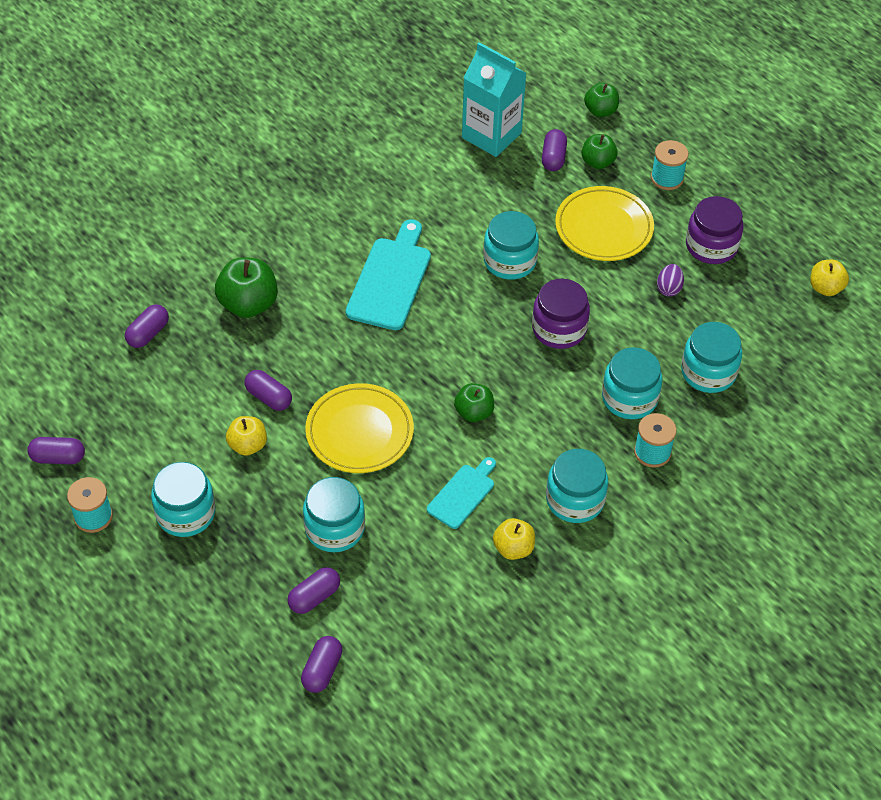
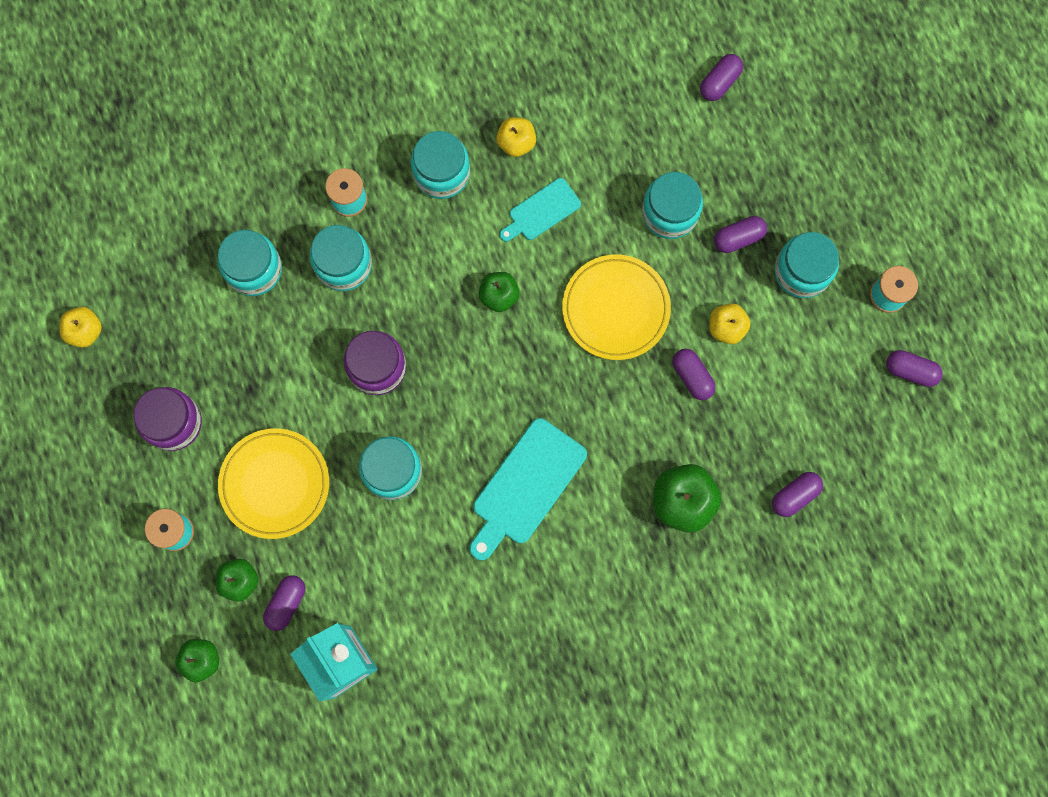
camera: 160 degrees left, 25 degrees up
purple capsule [287,567,340,614] -> purple capsule moved to [714,216,767,253]
purple egg [657,264,684,297] -> none

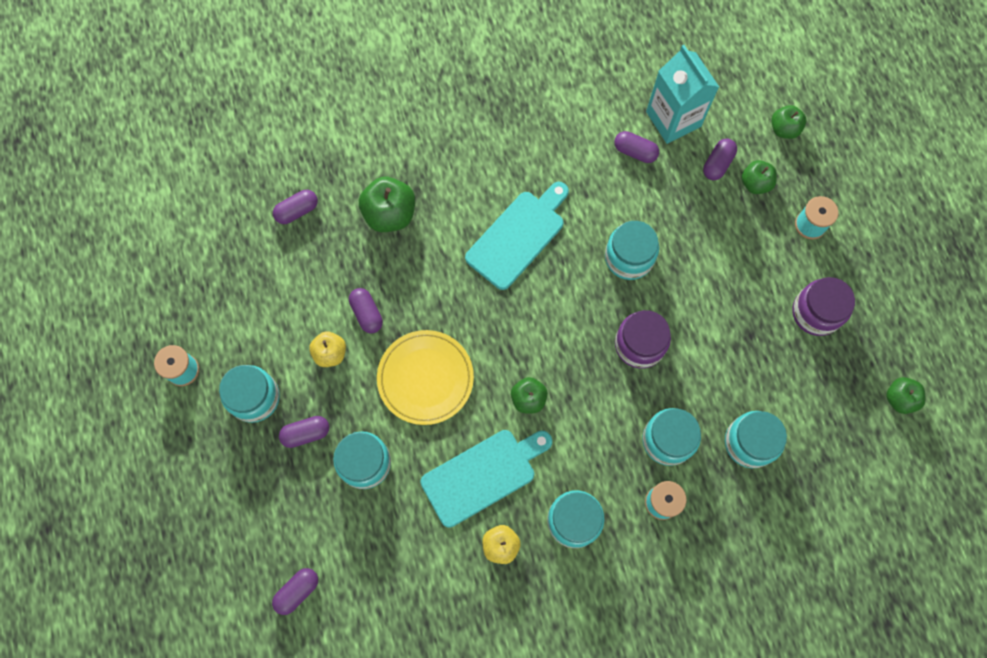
camera: 175 degrees left, 5 degrees down
yellow apple [60,307,102,348] -> green apple [886,377,926,414]
yellow plate [218,428,329,539] -> none
turquoise cutting board [500,178,581,242] -> turquoise cutting board [420,430,552,528], size x1.69
purple capsule [886,350,943,387] -> purple capsule moved to [614,131,659,163]

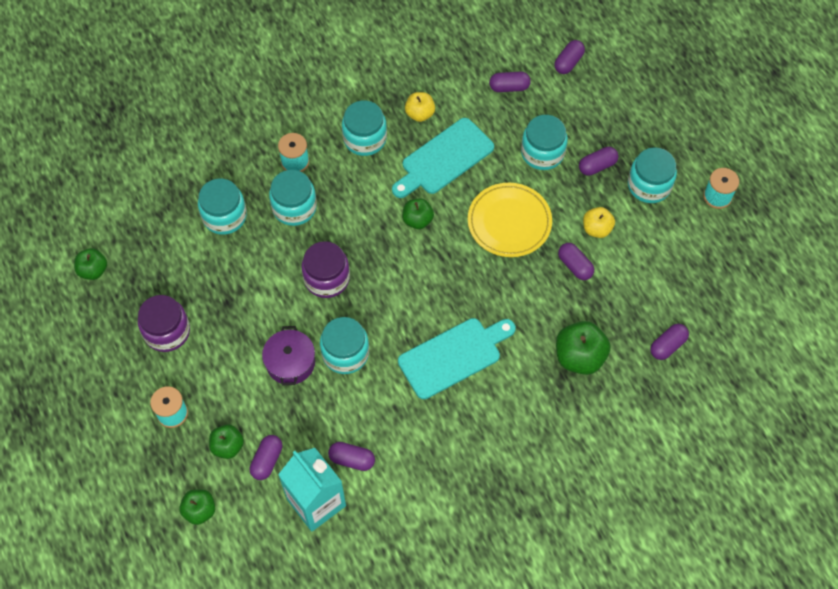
camera: 170 degrees right, 10 degrees down
turquoise cutting board [465,182,569,290] -> turquoise cutting board turned 150 degrees counterclockwise [398,318,516,399]
none -> purple pot [262,326,315,385]
none -> purple capsule [489,72,531,92]

